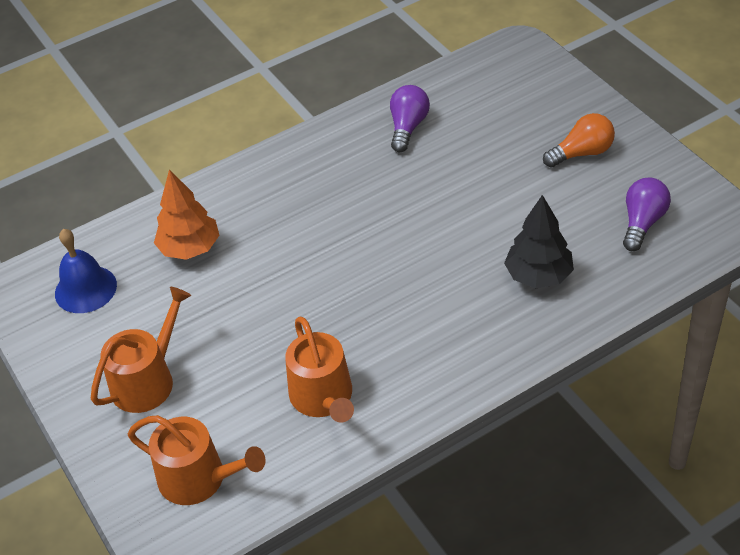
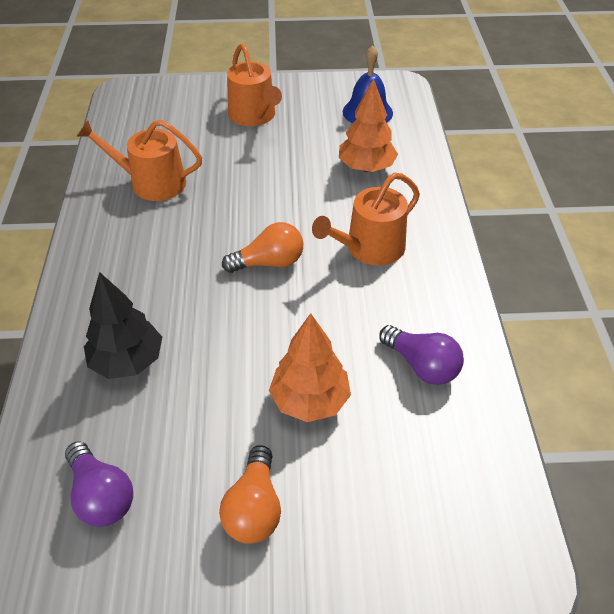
camera: 115 degrees right, 0 degrees up
orange watering can [128,415,266,505] -> orange watering can moved to [312,173,420,265]
none -> orange light bulb [222,222,303,273]
none -> orange tree [269,313,351,422]

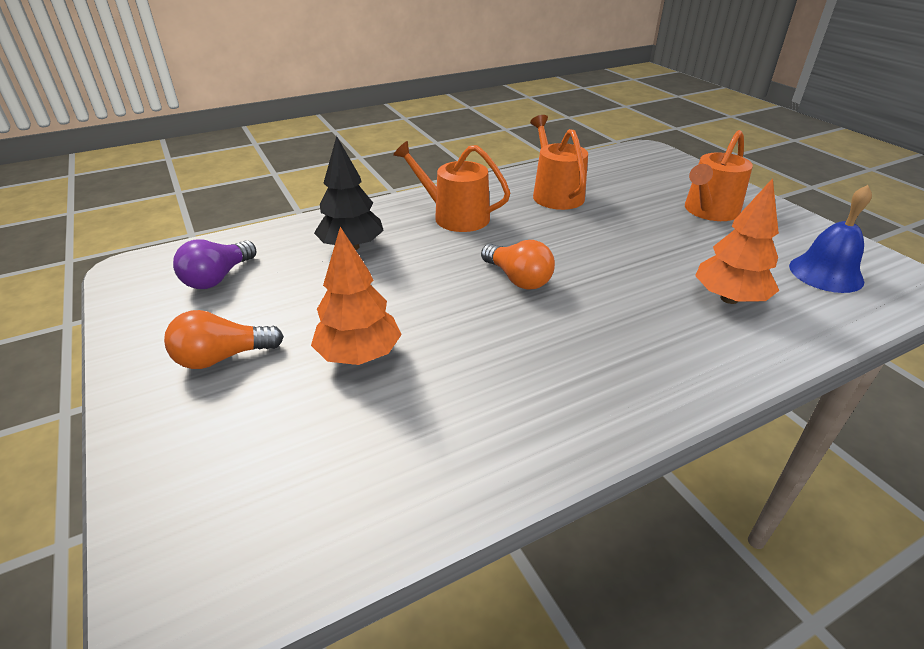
camera: 65 degrees right, 10 degrees down
orange watering can [312,173,420,265] -> orange watering can moved to [393,141,510,232]
purple light bulb [379,325,464,385] -> none

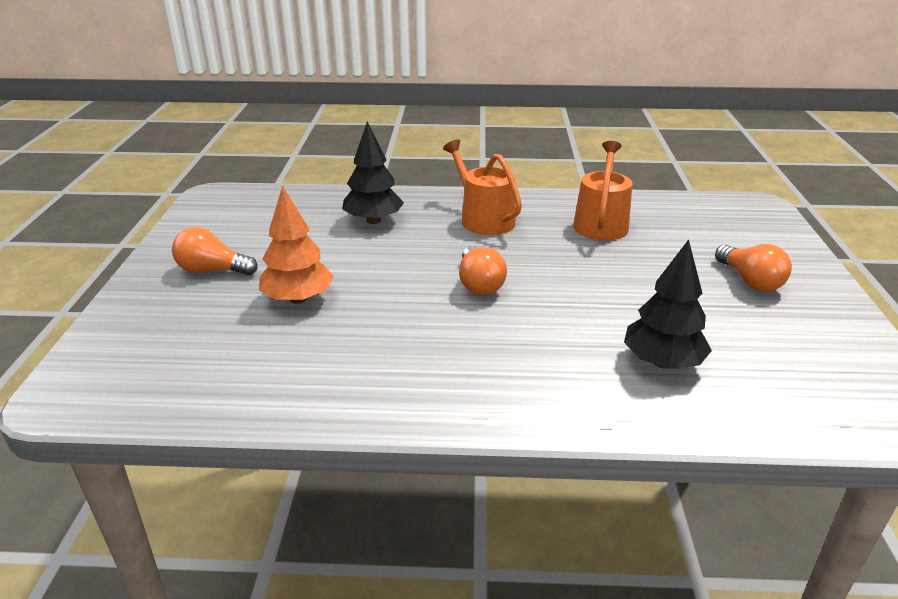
camera: 30 degrees right, 5 degrees down
purple light bulb [173,239,257,289] -> none
orange watering can [685,130,753,221] -> orange light bulb [715,244,792,292]
orange tree [695,178,779,304] -> black tree [624,239,712,369]
blue bell [789,185,872,293] -> none

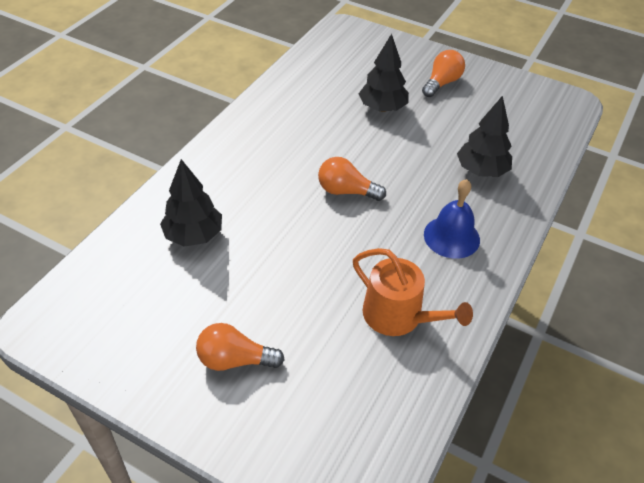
camera: 115 degrees right, 15 degrees up
orange tree [259,186,334,304] -> black tree [359,33,409,112]
orange watering can [443,139,522,235] -> blue bell [424,179,480,259]

